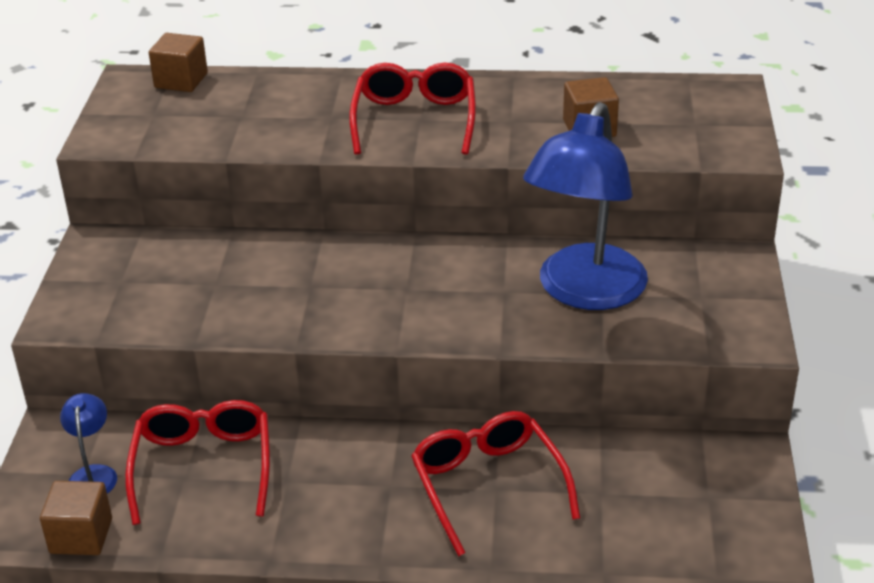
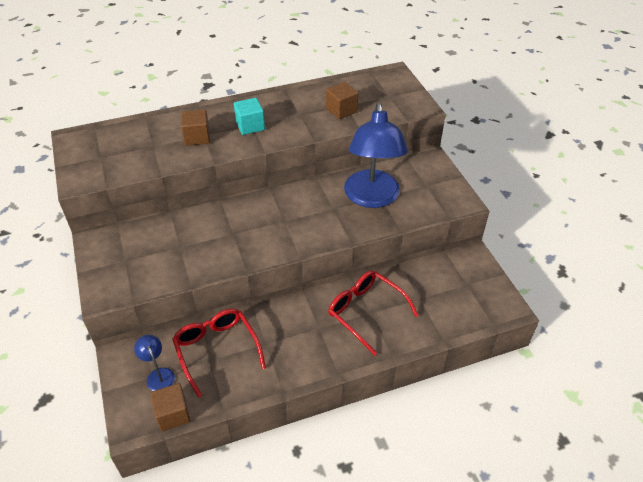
camera: 25 degrees left, 10 degrees up
brown cube [149,33,208,92] -> brown cube moved to [181,110,210,146]
red glasses [349,63,476,155] -> turquoise cube [234,98,265,135]

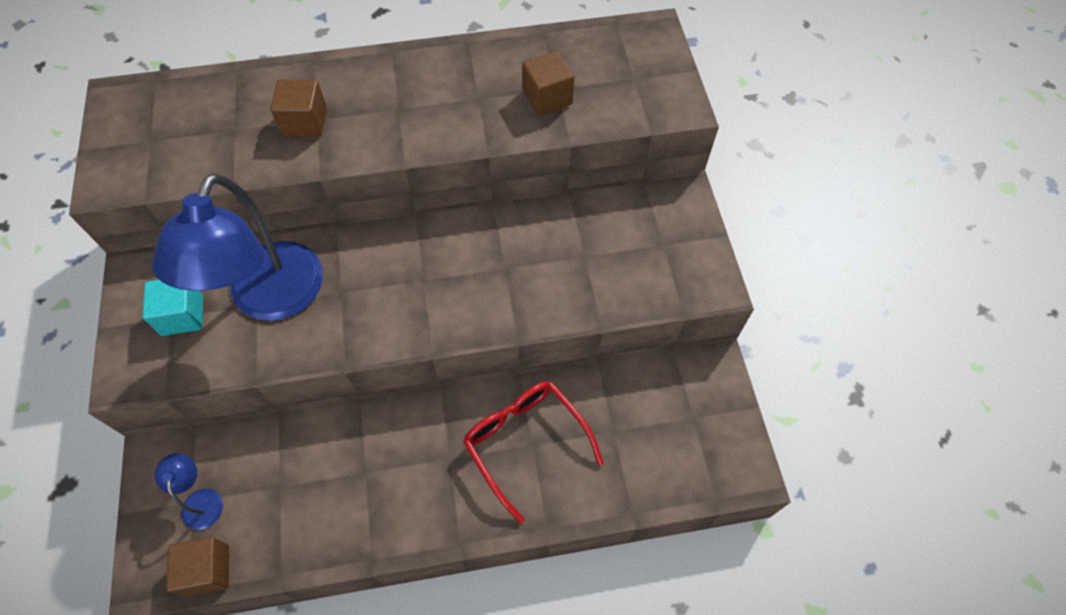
camera: 10 degrees right, 15 degrees up
red glasses [172,309,266,398] -> none
turquoise cube [234,98,265,135] -> turquoise cube moved to [142,280,203,336]
blue lamp [344,103,408,208] -> blue lamp moved to [152,173,323,321]

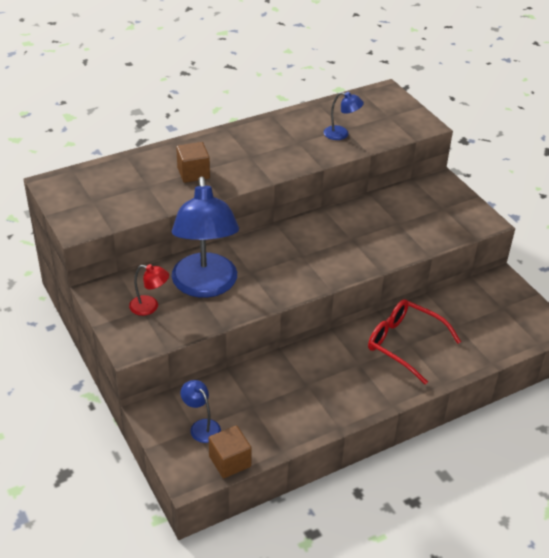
camera: 20 degrees left, 20 degrees down
turquoise cube [142,280,203,336] -> red lamp [129,264,169,316]
brown cube [522,51,574,116] -> blue lamp [324,92,364,140]

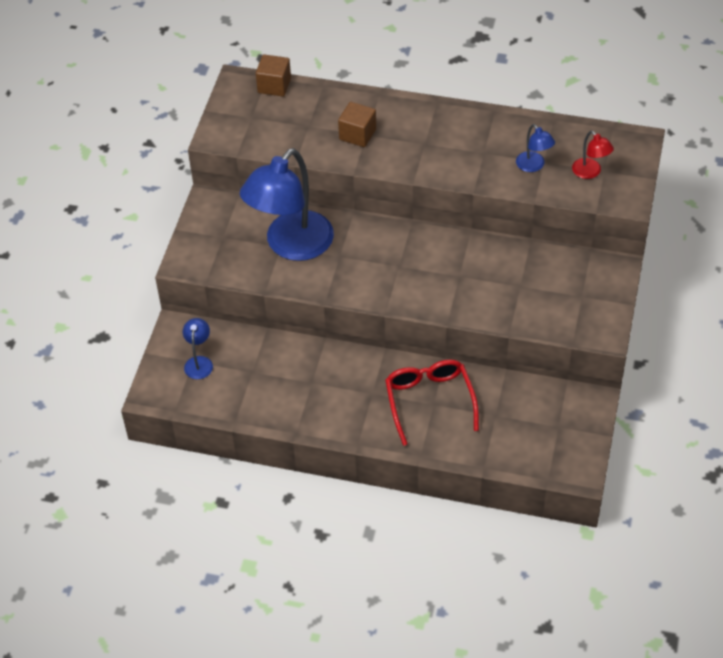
camera: 45 degrees right, 10 degrees up
red lamp [129,264,169,316] -> red lamp moved to [572,131,614,179]
brown cube [209,425,252,478] -> brown cube moved to [256,54,291,97]

